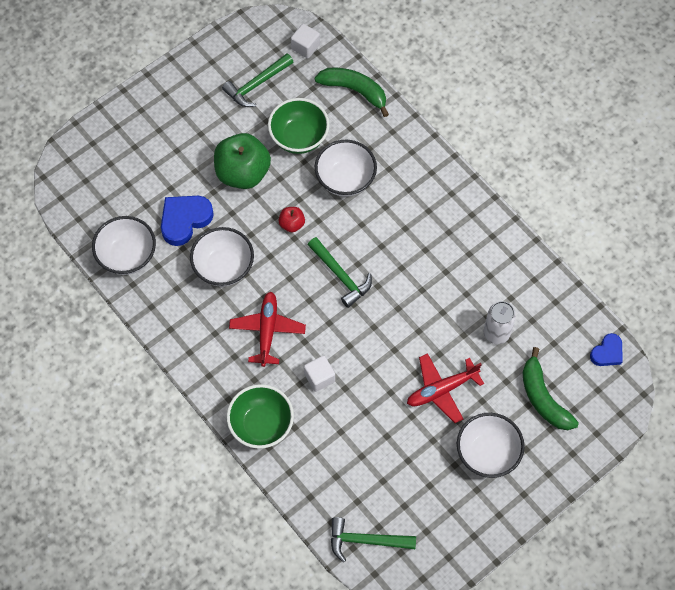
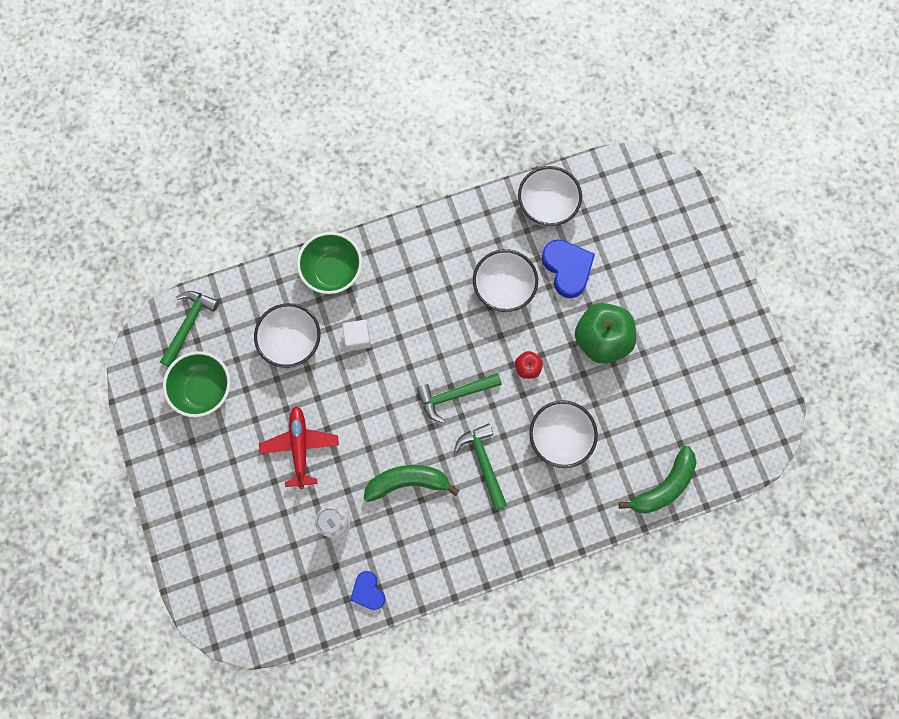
camera: 110 degrees right, 10 degrees up
green hammer [222,54,293,107] -> green hammer moved to [454,423,507,510]
red plane [229,292,306,367] -> none
green bowl [268,98,330,154] -> green bowl moved to [163,351,230,417]
white cube [291,24,320,59] -> none
white bowl [457,413,525,478] -> white bowl moved to [254,303,321,368]
green banana [522,347,579,430] -> green banana moved to [364,465,460,502]
blue heart [590,333,623,366] -> blue heart moved to [350,571,385,610]

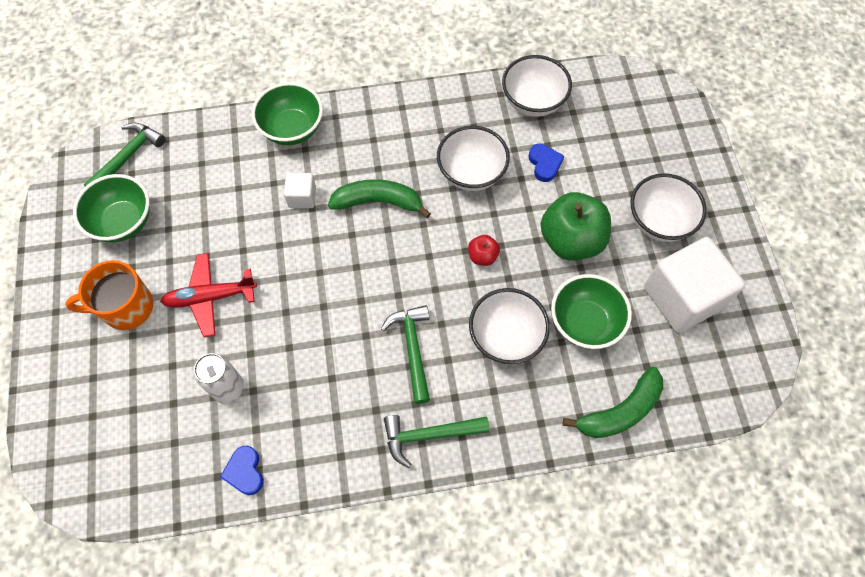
camera: 10 degrees right, 10 degrees down
white bowl [254,303,321,368] -> white bowl moved to [631,173,707,242]
red plane [259,406,339,489] -> red plane turned 105 degrees counterclockwise [160,253,257,337]
green banana [364,465,460,502] -> green banana moved to [328,179,431,218]
green hammer [416,373,502,423] -> green hammer moved to [384,415,490,468]
blue heart [542,240,595,298] -> blue heart [529,144,564,182], size x0.61
none -> orange mug [65,260,153,330]
none -> green bowl [551,274,632,349]
none -> white cube [644,237,745,333]

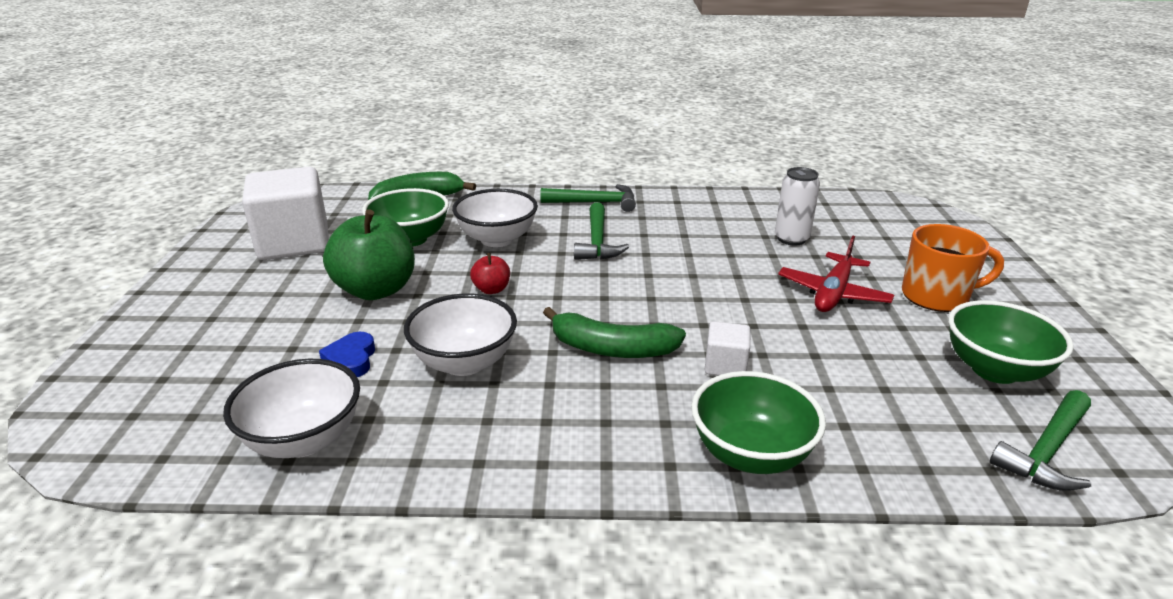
camera: 170 degrees left, 35 degrees down
red plane [160,253,257,337] -> red plane turned 120 degrees clockwise [778,236,894,312]
blue heart [220,446,263,495] -> none
white bowl [631,173,707,242] -> none

